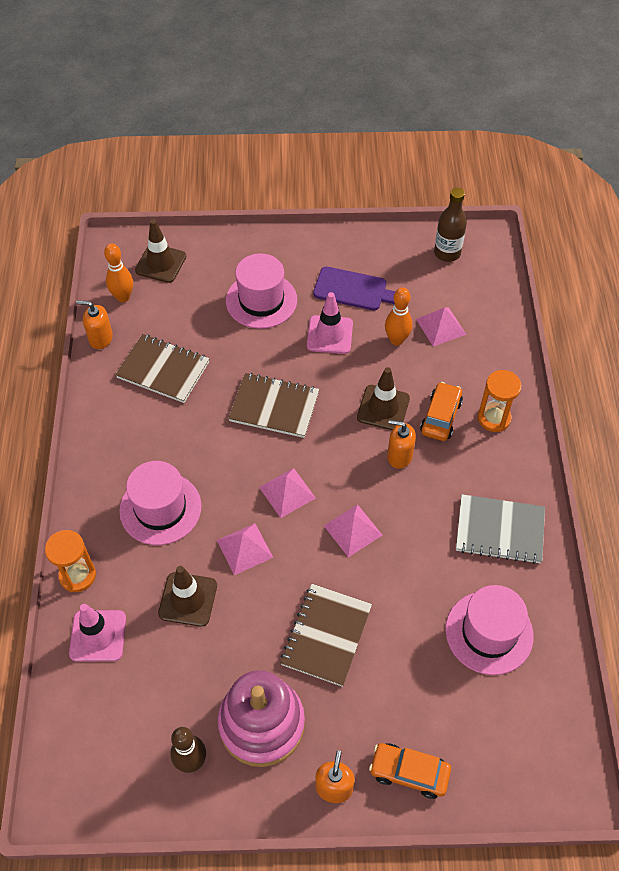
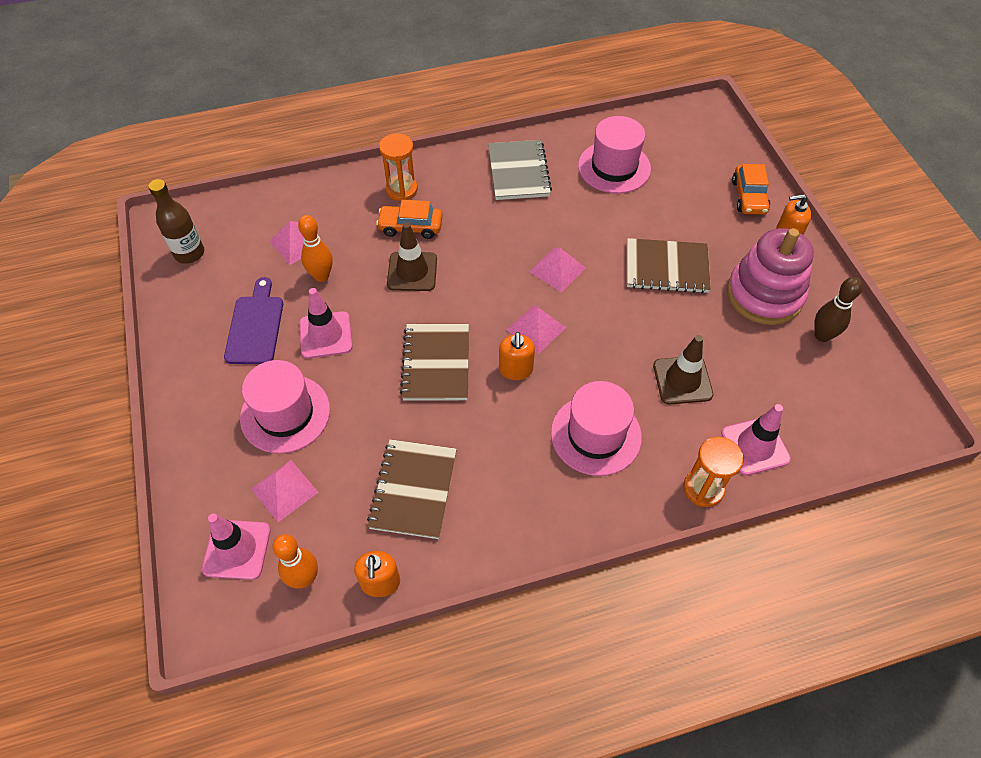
camera: 105 degrees left, 0 degrees up
brown traffic cone [135,219,186,283] -> pink traffic cone [202,514,271,580]
pink pyramid [217,523,273,575] -> pink pyramid moved to [251,460,318,522]
orange soap dispenser [387,420,416,469] -> orange soap dispenser moved to [499,332,535,380]

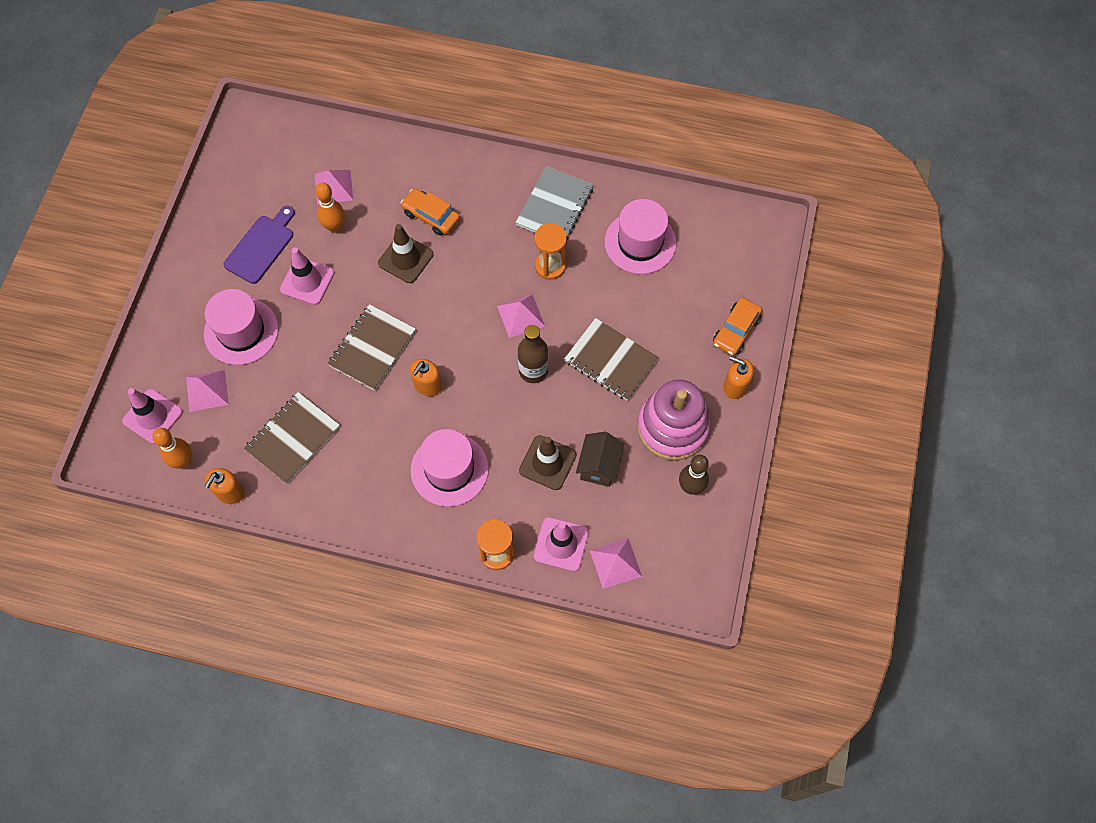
camera: 30 degrees right, 10 degrees up
brown bottle [148,179,204,264] -> brown bottle moved to [518,325,548,383]
orange hourglass [379,133,418,201] -> orange hourglass moved to [534,223,567,280]
pink pyramid [506,305,566,354] -> pink pyramid moved to [590,538,642,589]
none -> brown house [576,432,624,487]

